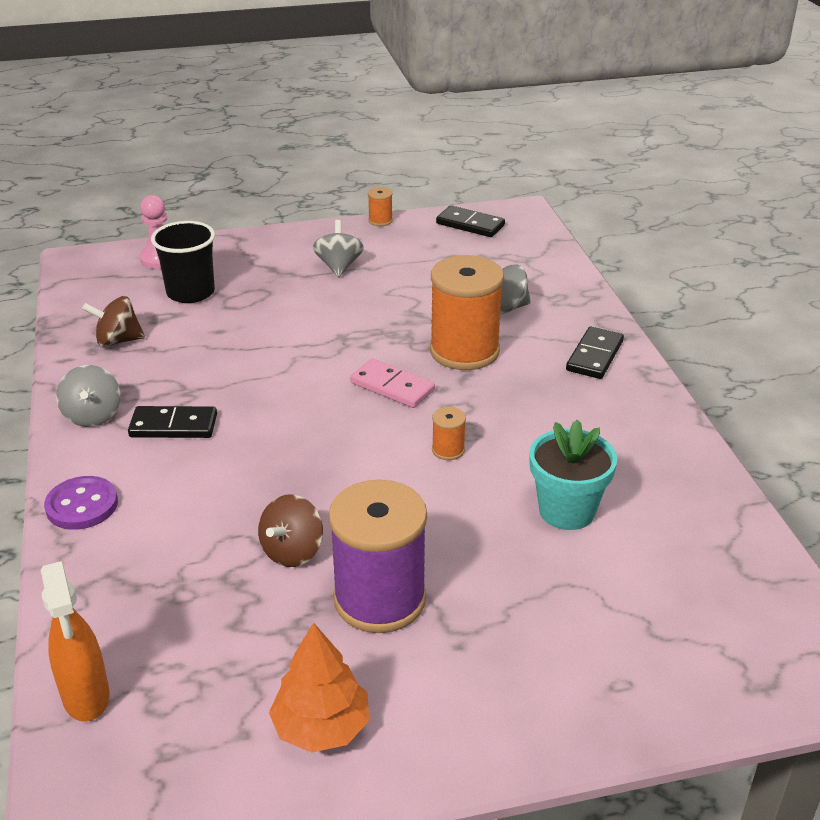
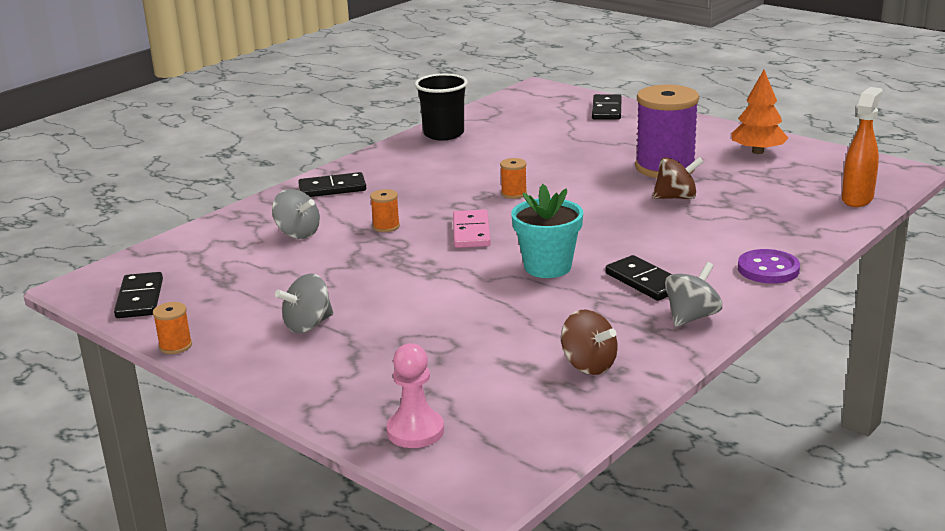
camera: 125 degrees left, 10 degrees down
black cup [151,221,215,303] -> black cup moved to [415,74,468,141]
orange spool [430,255,504,370] -> orange spool [370,189,400,232], size x0.42
turquoise flower pot [529,419,617,530] -> turquoise flower pot moved to [511,184,583,278]
none -> black domino [592,94,622,120]

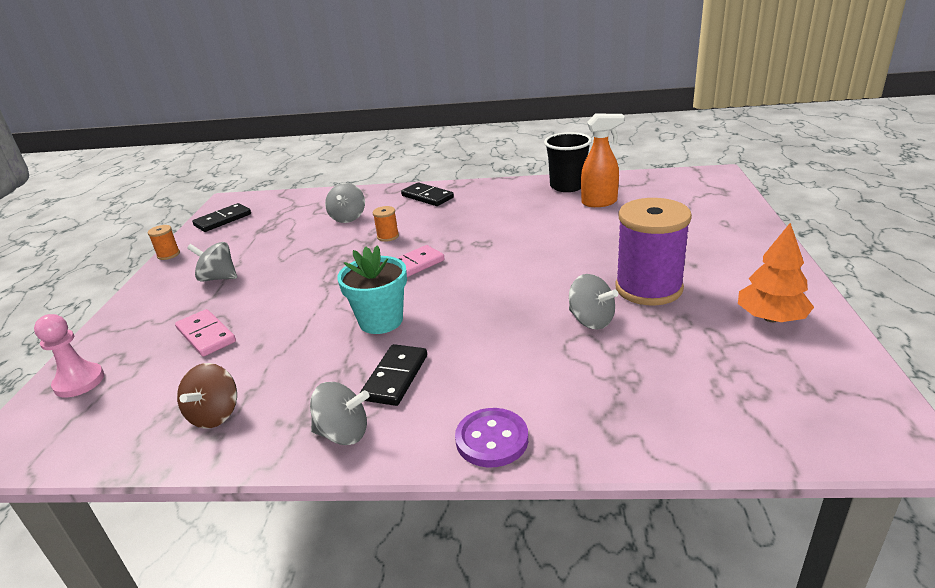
camera: 55 degrees right, 5 degrees up
orange spool [500,158,527,199] -> none
black domino [592,94,622,120] -> none
brown spinning top [653,157,704,199] -> grey spinning top [569,274,618,330]
orange spray bottle [842,87,883,207] -> orange spray bottle moved to [581,114,625,207]
none -> pink domino [175,309,236,357]

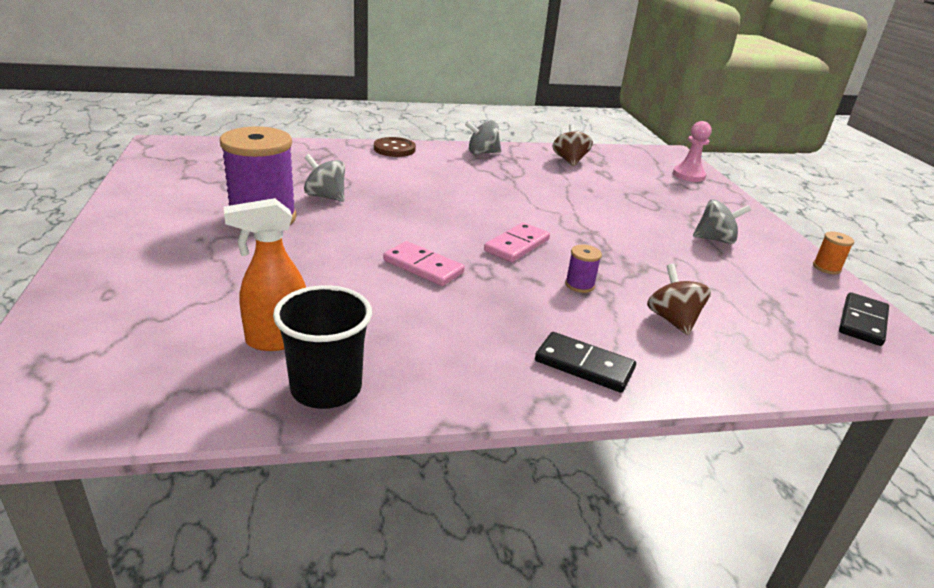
camera: 160 degrees right, 0 degrees up
pink domino [175,309,236,357] -> pink domino moved to [383,241,465,286]
grey spinning top [325,183,365,223] -> brown spinning top [647,264,711,335]
turquoise flower pot [337,245,407,334] -> none
black domino [360,344,427,406] -> none
orange spool [373,206,399,242] -> purple spool [565,245,602,293]
purple button [455,408,528,467] -> brown button [374,137,416,157]
orange tree [738,223,814,322] -> none

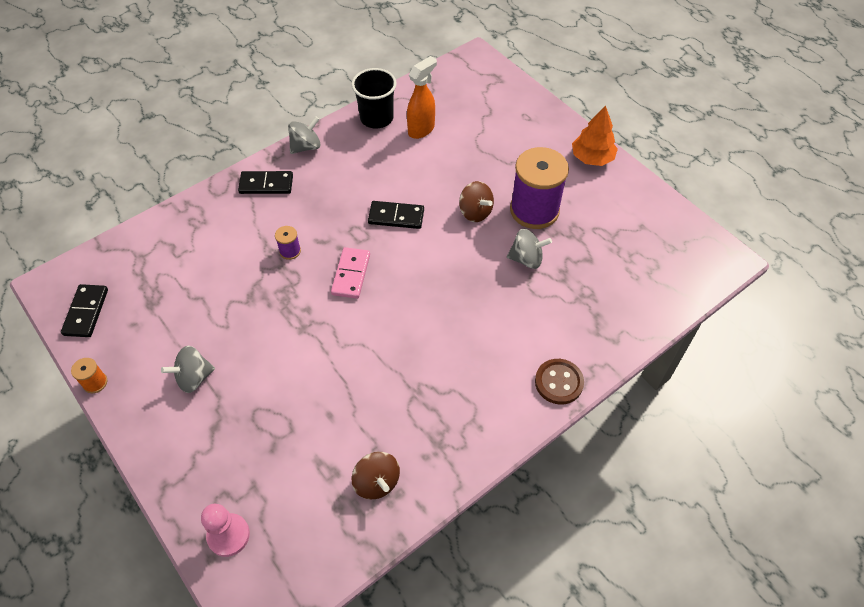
camera: 155 degrees right, 25 degrees up
pink domino [383,241,465,286] -> black domino [368,201,424,229]
grey spinning top [465,120,501,155] -> grey spinning top moved to [288,117,321,154]
brown spinning top [647,264,711,335] -> brown spinning top moved to [459,181,494,222]
none -> orange tree [572,105,618,166]

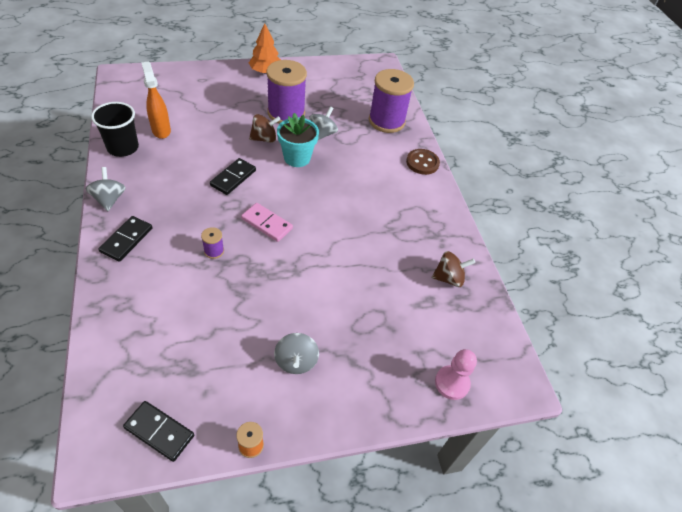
camera: 70 degrees left, 5 degrees down
none -> turquoise flower pot [277,113,319,167]
none -> purple spool [369,69,414,133]

